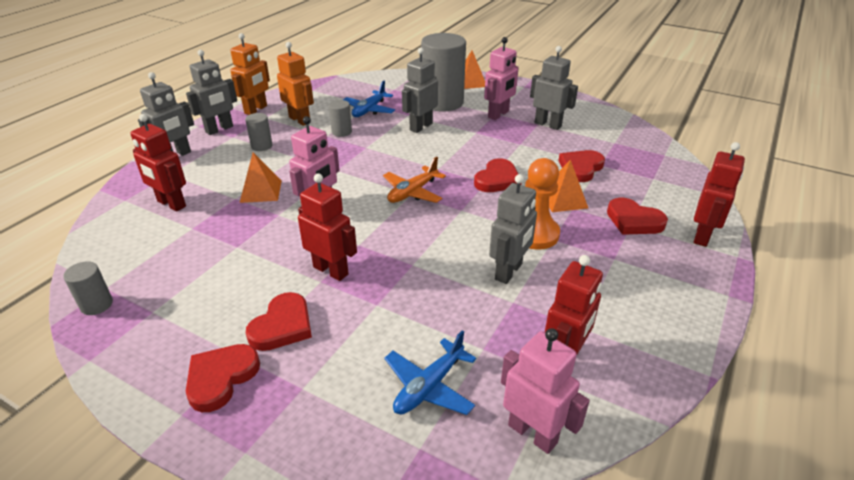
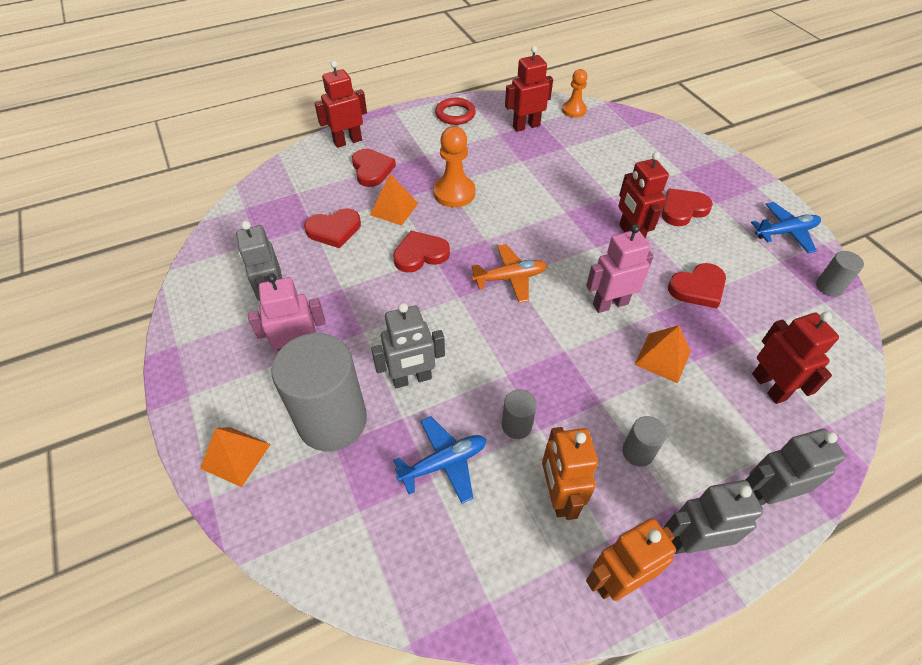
camera: 145 degrees left, 15 degrees up
red heart [186,344,260,412] -> red heart moved to [668,263,726,309]
blue plane [384,330,476,415] -> blue plane moved to [751,202,821,253]
grey robot [489,174,537,284] -> none
pink robot [501,328,590,454] -> orange pawn [562,69,588,118]
none -> red ring [435,98,476,125]

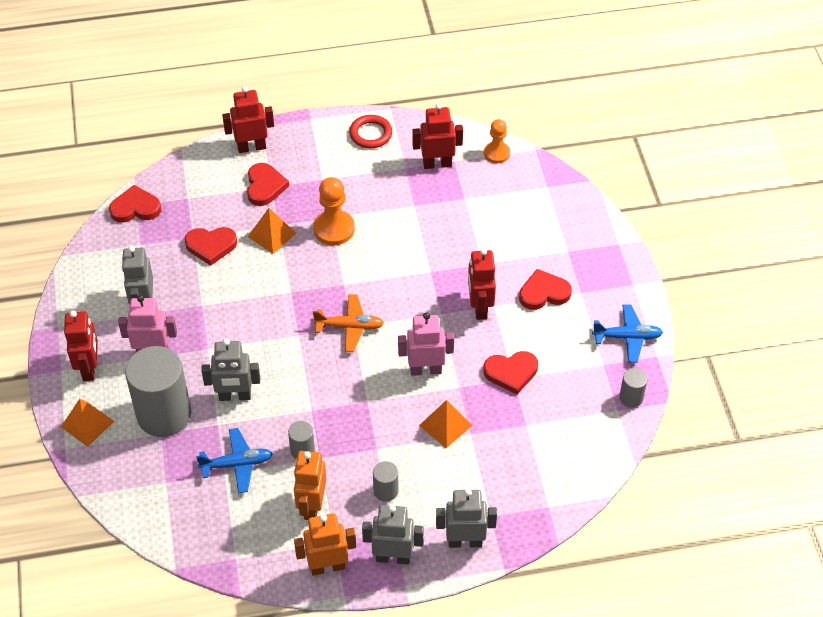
camera: 15 degrees right, 0 degrees up
red heart [393,231,450,273] -> red heart moved to [109,185,161,223]
red robot [752,312,839,404] -> red robot moved to [64,310,98,381]

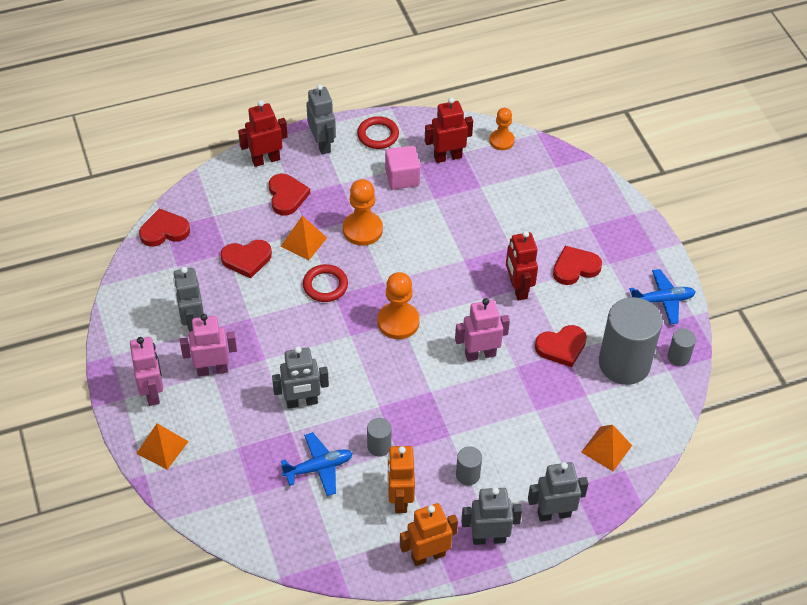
camera: 10 degrees left, 0 degrees up
red robot [64,310,98,381] -> pink robot [130,337,163,406]
grey cylinder [125,346,191,437] -> grey cylinder moved to [599,297,662,385]
orange plane [313,294,384,352] -> orange pawn [378,272,420,339]
orange pyramid [419,400,472,448] -> orange pyramid moved to [581,425,632,471]
none -> red ring [303,264,348,302]
none -> grey robot [306,84,336,155]
none -> pink cube [385,146,420,189]

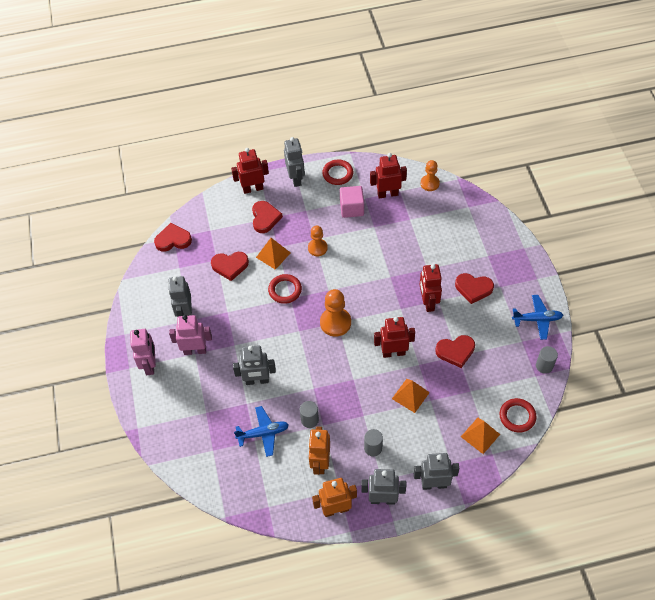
camera: 10 degrees right, 5 degrees up
orange pyramid [136,423,189,470] -> orange pyramid moved to [392,379,430,413]
orange pawn [343,179,383,246] -> orange pawn [308,226,328,256], size x0.66
pink robot [455,298,510,361] -> red robot [374,317,415,358]
red heart [553,246,602,285] -> red heart turned 150 degrees counterclockwise [455,273,494,304]
grey cylinder [599,297,662,385] -> none
none -> red ring [499,398,537,433]

